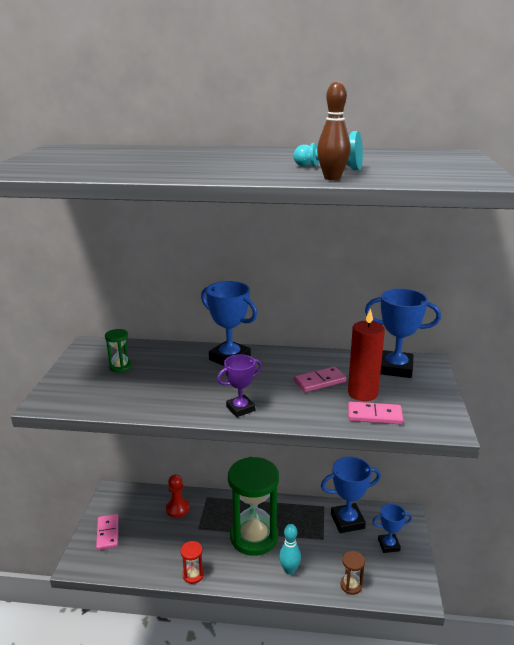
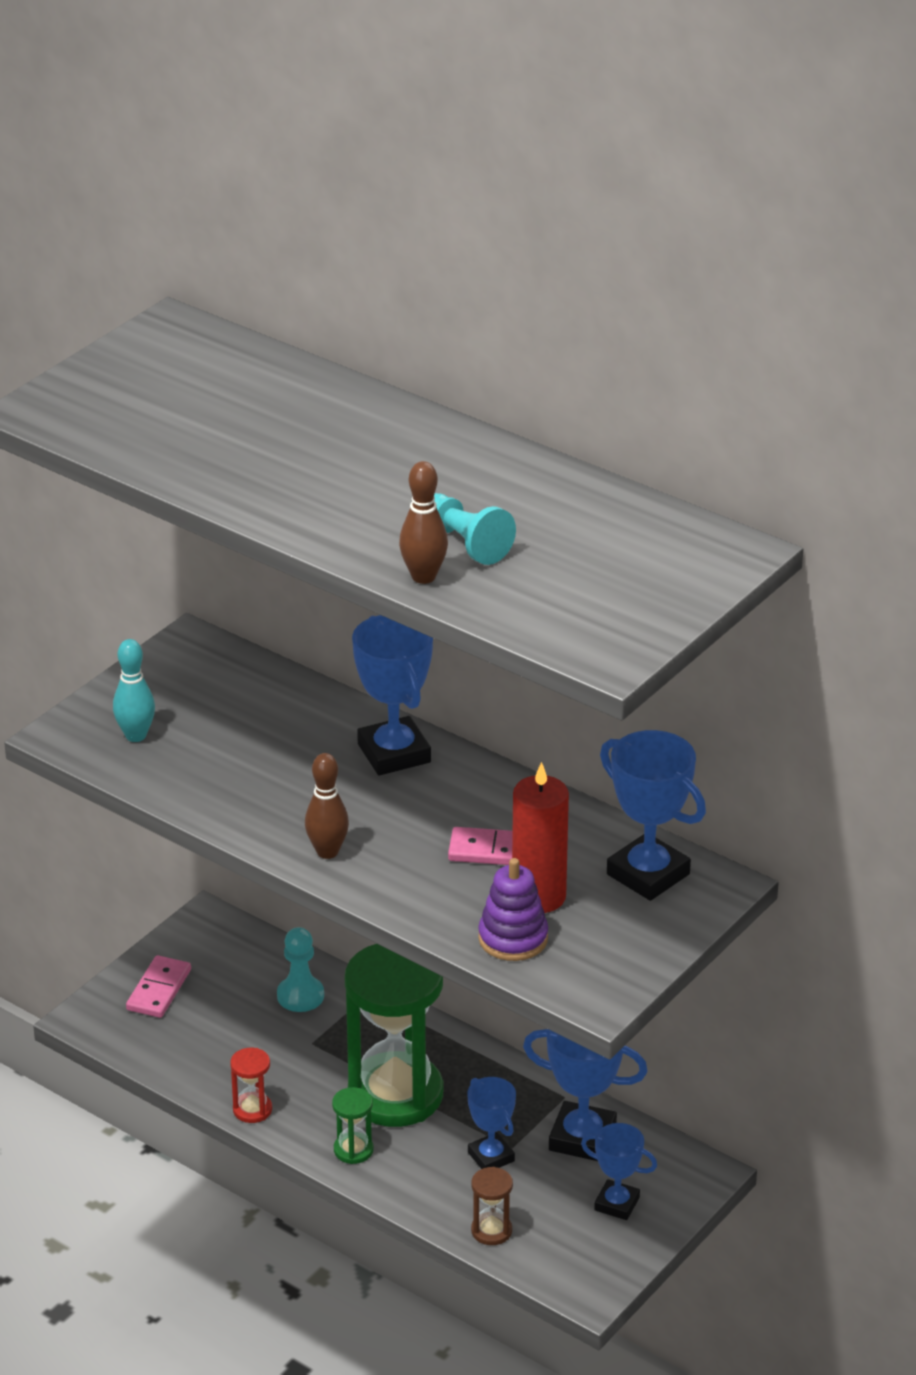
camera: 30 degrees right, 10 degrees up
green hourglass [105,329,132,372] -> green hourglass moved to [332,1087,374,1164]
red pawn [166,474,189,518] -> turquoise pawn [277,927,324,1012]
purple trophy [217,354,262,417] -> brown bowling pin [305,753,349,859]
turquoise bowling pin [279,524,301,575] -> turquoise bowling pin moved to [113,639,155,742]
pink domino [348,401,403,424] -> purple stacking toy [478,858,548,961]
none -> blue trophy [467,1077,516,1169]

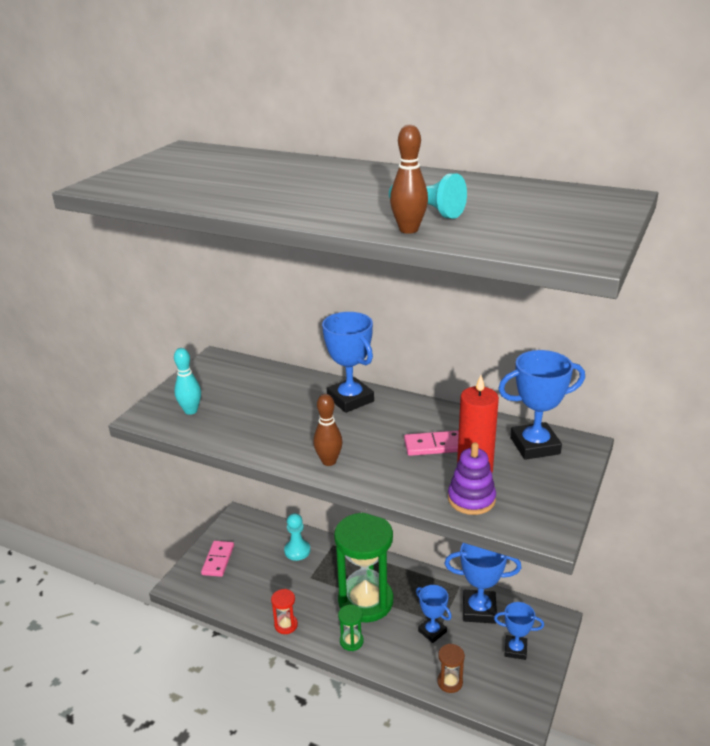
camera: 10 degrees left, 5 degrees down
blue trophy [600,730,706,901] -> blue trophy turned 45 degrees counterclockwise [498,350,585,460]

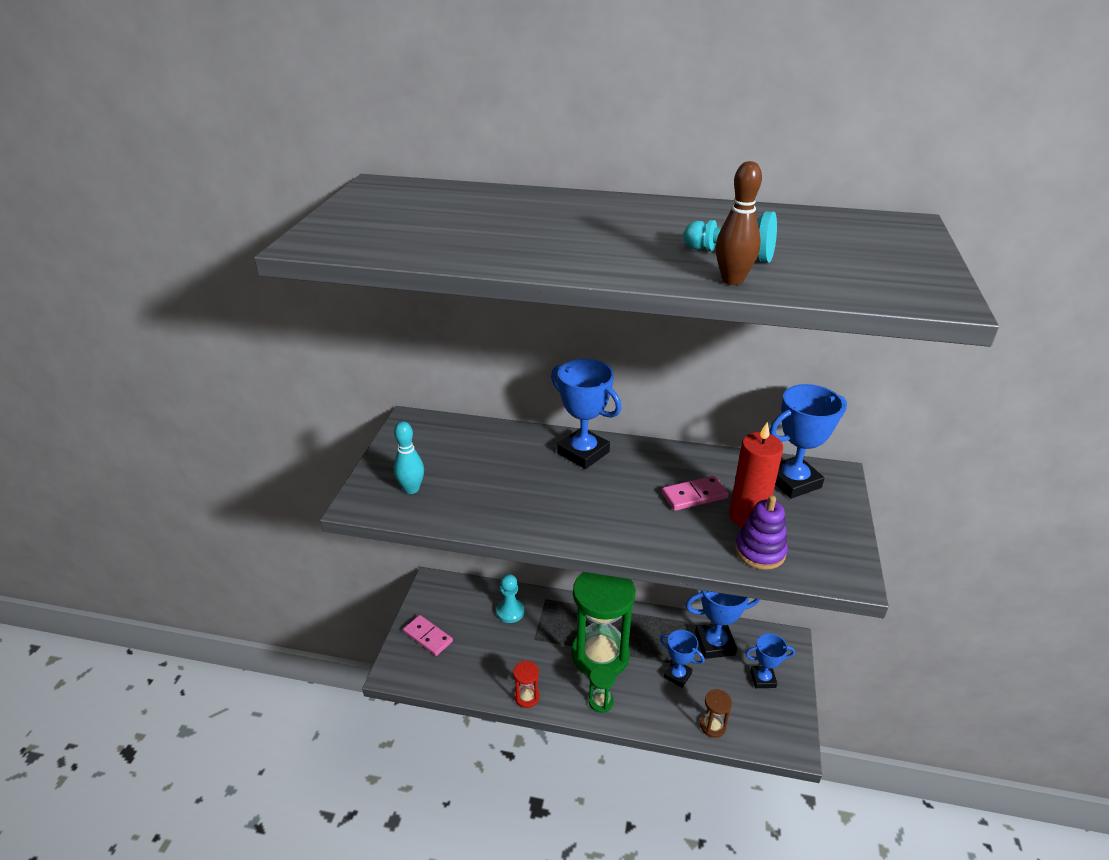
camera: 15 degrees left, 5 degrees up
pink domino [201,541,234,577] -> pink domino turned 45 degrees counterclockwise [403,615,453,656]
brown bowling pin [313,394,343,466] -> none

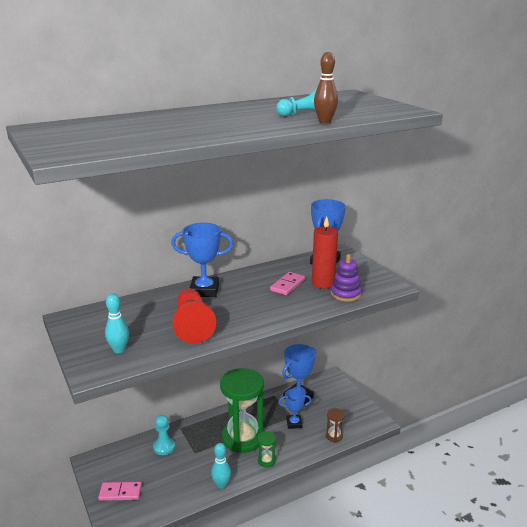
camera: 40 degrees left, 10 degrees down
red hourglass [513,661,539,708] -> turquoise bowling pin [211,443,231,489]
blue trophy [745,633,795,688] -> none
none -> red pawn [173,288,216,344]

